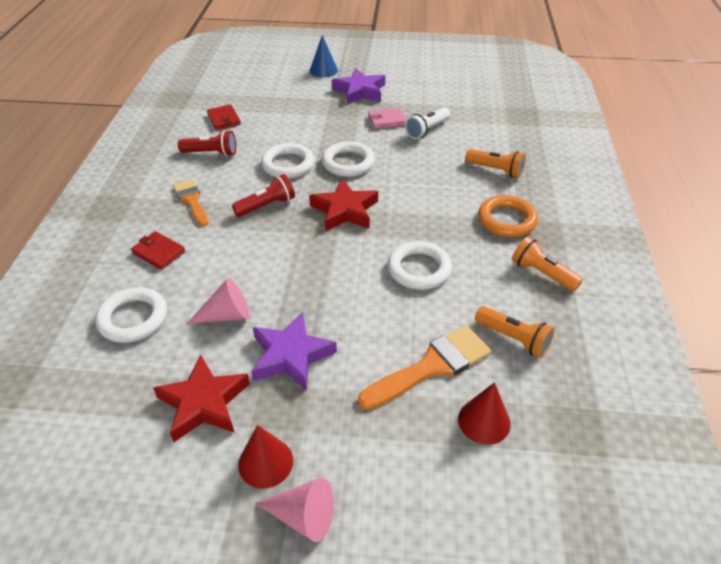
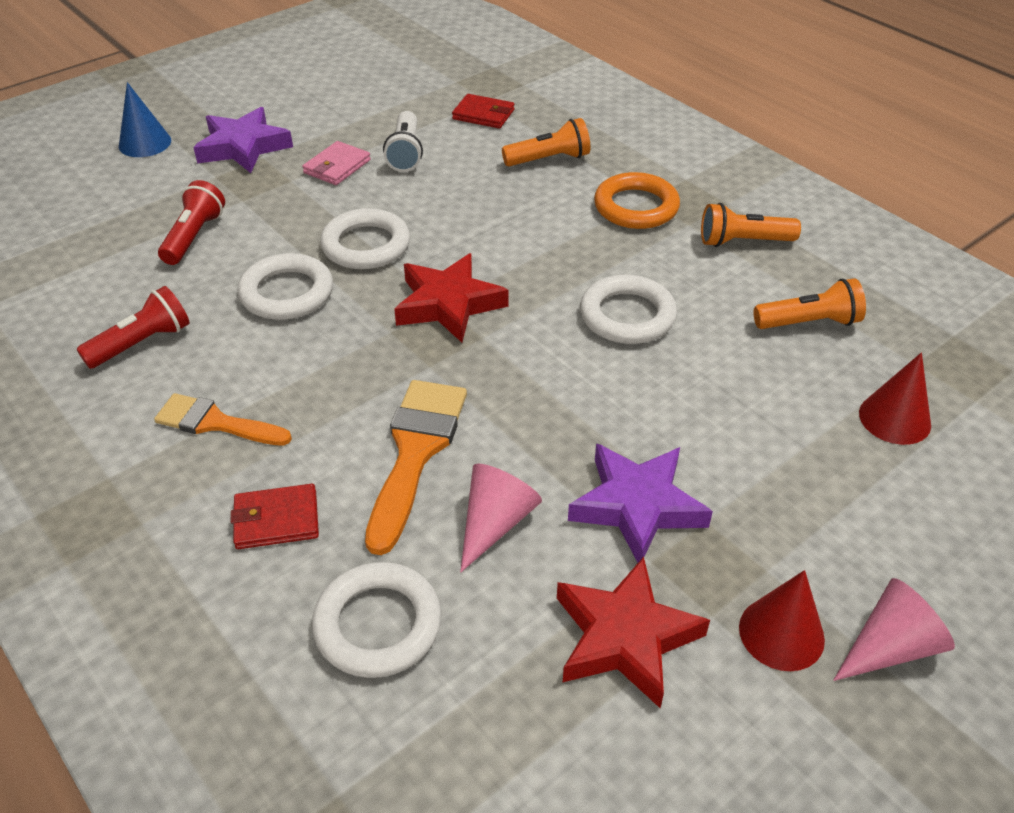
camera: 45 degrees left, 0 degrees up
red wallet [207,105,241,130] -> red wallet moved to [452,94,514,129]
red flashlight [232,174,295,217] -> red flashlight moved to [158,180,225,265]
orange brush [358,325,491,410] -> orange brush moved to [365,380,467,555]

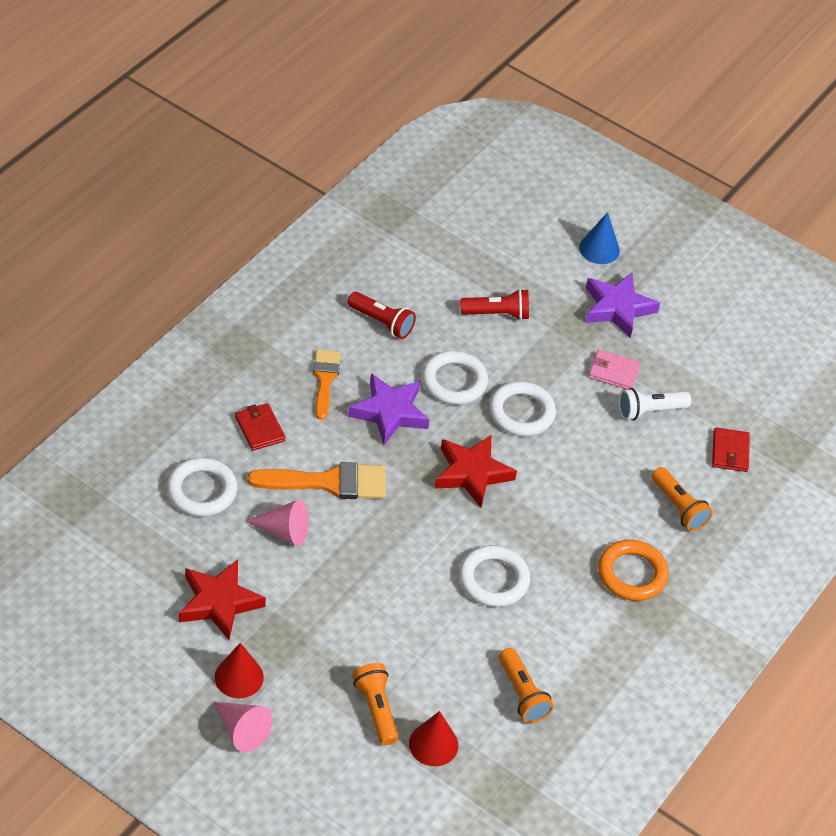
camera: 70 degrees right, 5 degrees up
purple star [568,443,713,562] -> purple star moved to [348,374,430,445]
orange flashlight [701,203,801,247] -> orange flashlight moved to [352,663,398,745]

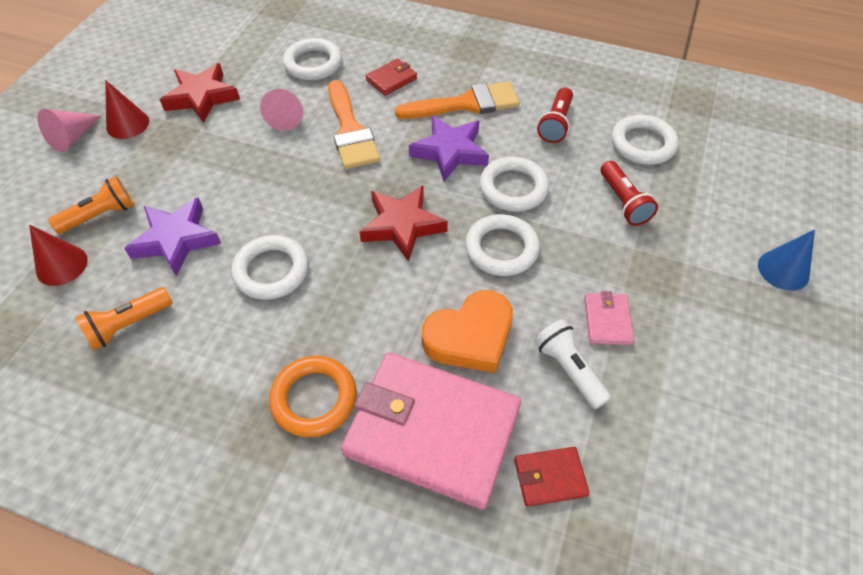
camera: 80 degrees right, 5 degrees up
orange brush [313,349,340,420] -> orange brush [395,81,520,119], size x1.51
purple star [585,273,660,338] -> purple star moved to [124,197,221,277]
orange flashlight [652,467,713,531] -> pink wallet [341,352,521,510]
none -> orange heart [421,290,513,373]
none -> white ring [611,115,679,165]

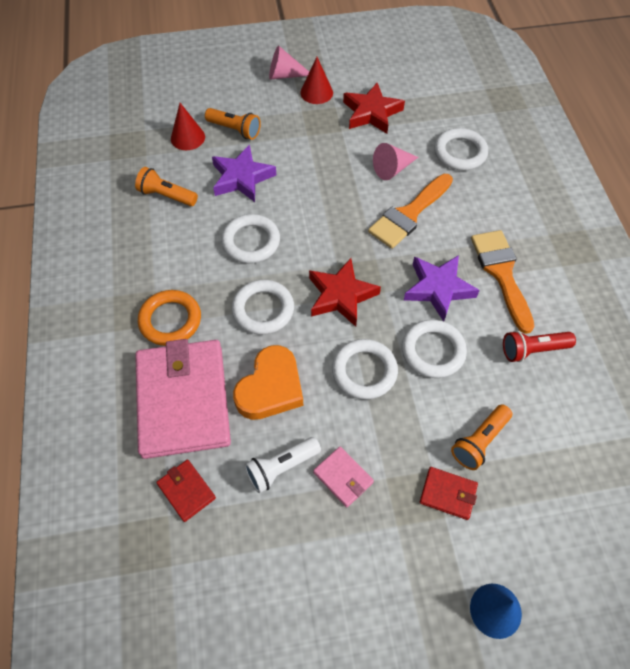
camera: 60 degrees right, 5 degrees up
red wallet [366,59,417,96] -> red wallet moved to [420,467,478,520]
orange brush [395,81,520,119] -> orange brush turned 150 degrees counterclockwise [471,230,535,334]
orange heart [421,290,513,373] -> orange heart turned 90 degrees counterclockwise [233,345,303,420]
white flashlight [534,319,611,409] -> white flashlight turned 150 degrees counterclockwise [244,437,321,493]
pink wallet [584,291,634,345] -> pink wallet turned 75 degrees clockwise [313,446,374,507]
red flashlight [601,161,658,226] -> orange flashlight [451,405,512,470]
white ring [611,115,679,165] -> white ring moved to [232,280,294,335]

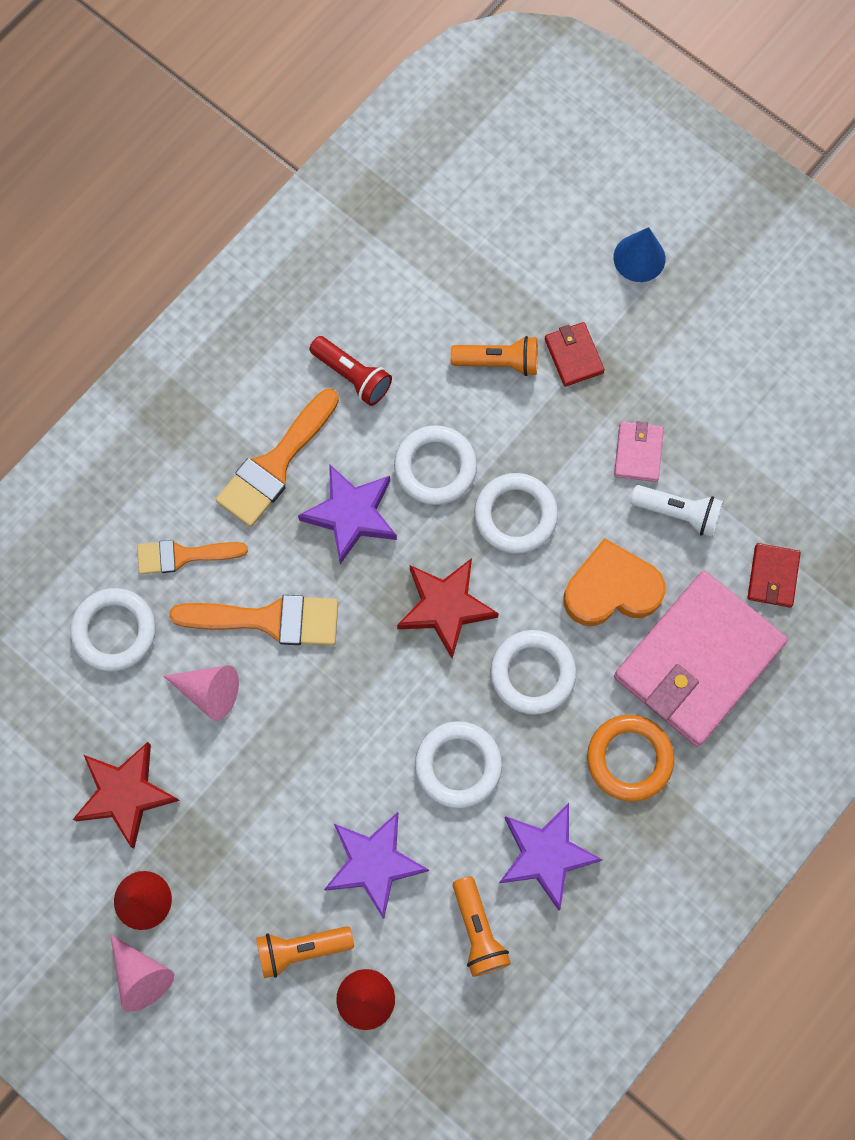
camera: 130 degrees left, 15 degrees up
orange flashlight [205,108,261,140] -> orange flashlight turned 90 degrees counterclockwise [256,926,354,978]
none -> orange brush [137,540,248,574]
none -> purple star [498,803,603,911]

